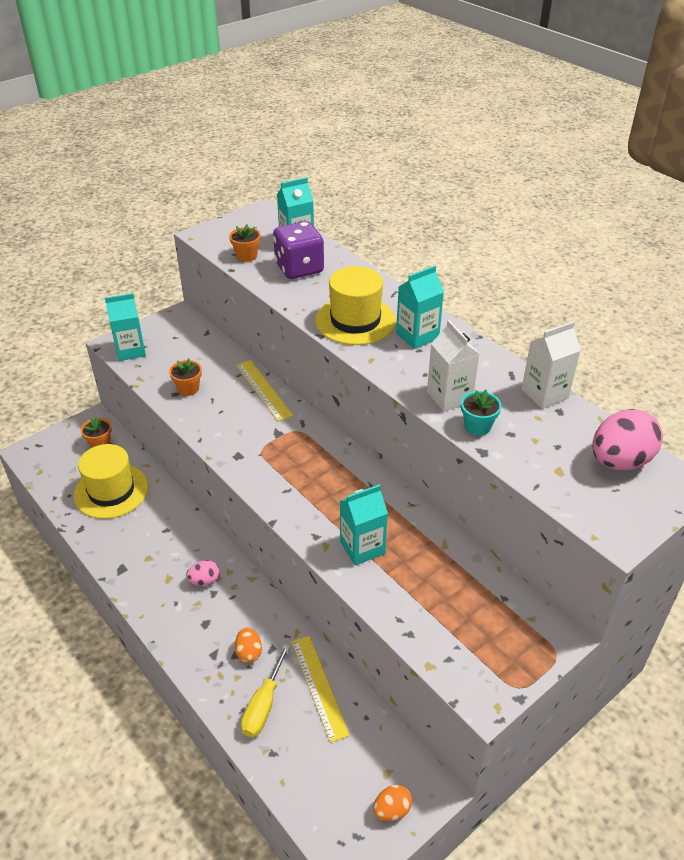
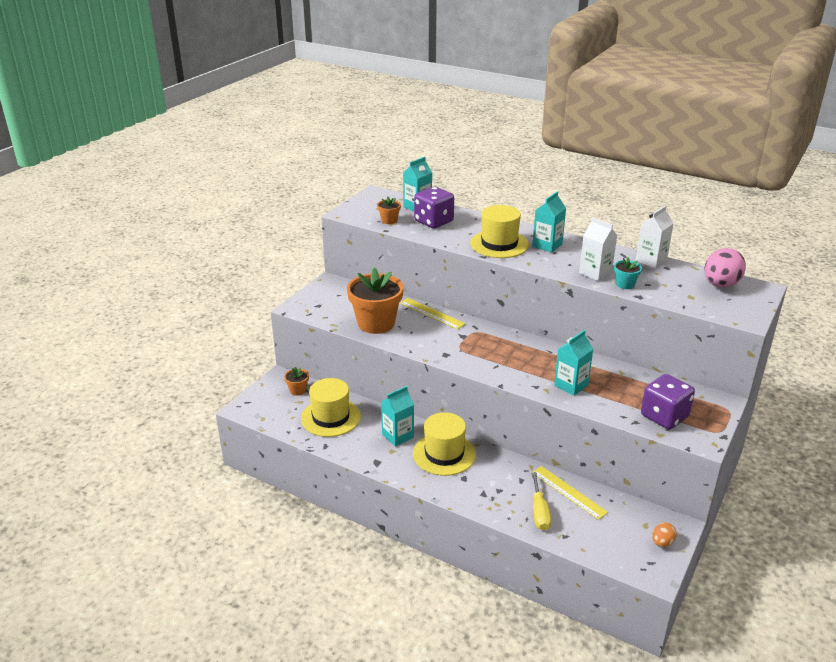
camera: 20 degrees left, 10 degrees down
turquoise carton [105,293,146,361] -> turquoise carton moved to [381,386,414,446]
orange flower pot [169,359,202,396] -> orange flower pot [347,267,404,334], size x2.23
pink egg [186,560,220,586] -> yellow hat [413,412,476,476]
orange egg [235,628,262,663] -> none
none -> purple dice [641,374,695,429]

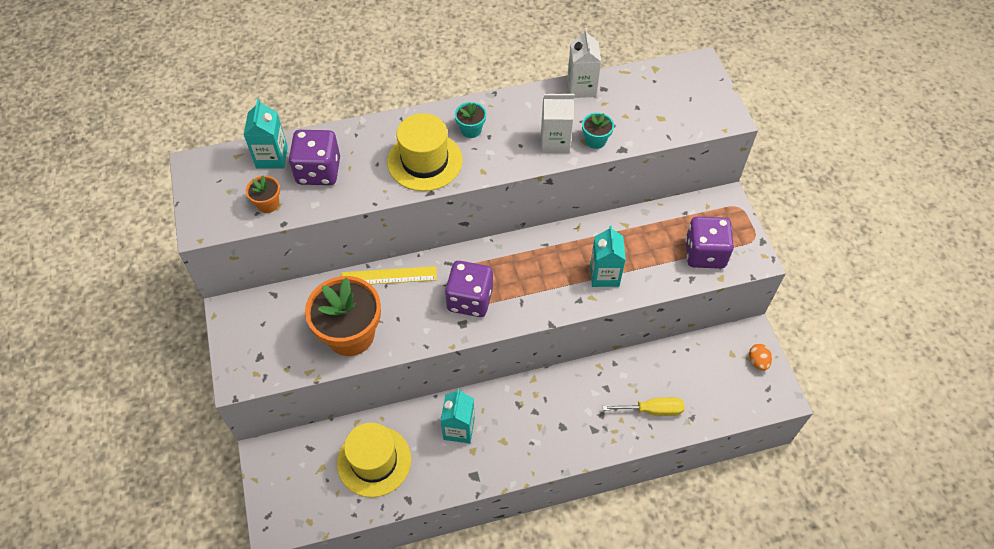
camera: 45 degrees left, 25 degrees up
orange flower pot [284,367,309,396] -> none
yellow hat [413,412,476,476] -> none
yellow screwdriver [531,472,551,531] -> yellow screwdriver turned 45 degrees counterclockwise [603,397,684,416]
turquoise carton [532,191,566,253] -> turquoise flower pot [455,102,486,138]
yellow ruler [533,466,608,520] -> none
pink egg [704,248,746,288] -> none
none -> purple dice [445,261,493,317]

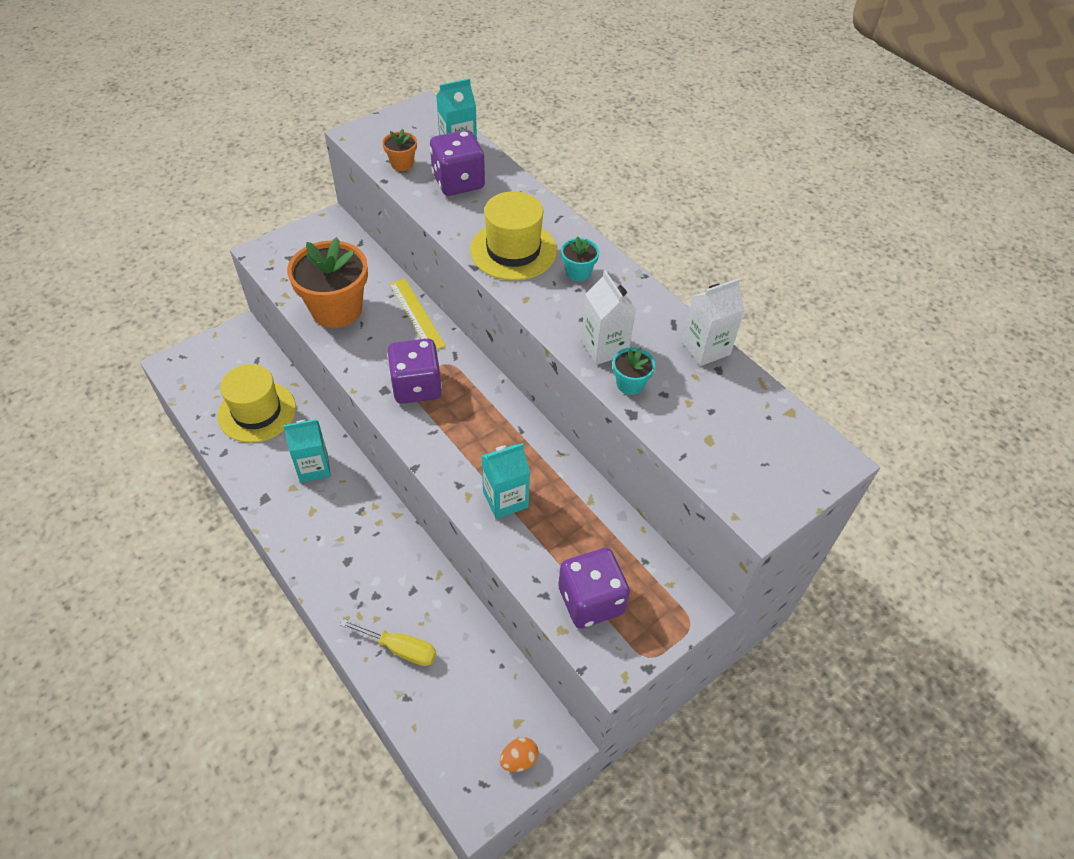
camera: 65 degrees right, 5 degrees down
yellow screwdriver [603,397,684,416] -> yellow screwdriver turned 45 degrees counterclockwise [340,619,437,666]

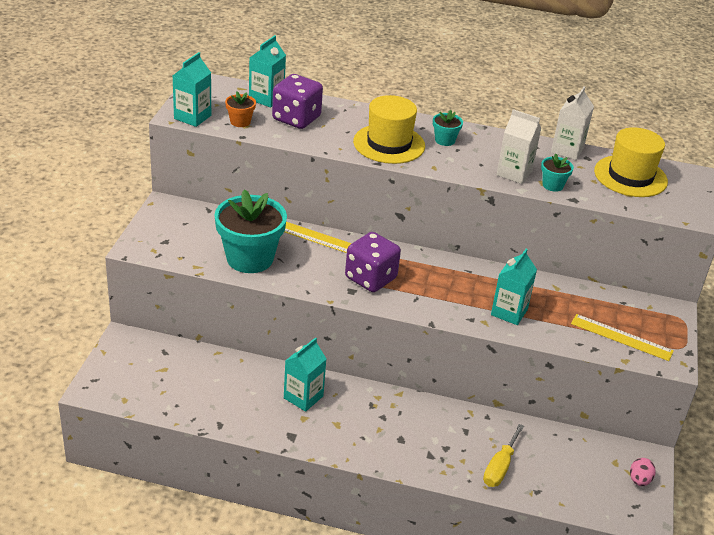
camera: 40 degrees left, 15 degrees down
yellow hat [218,364,296,443] -> yellow hat moved to [594,127,668,197]
orange flower pot [287,237,368,328] -> turquoise flower pot [214,189,287,273]
yellow screwdriver [340,619,437,666] -> yellow screwdriver turned 135 degrees clockwise [483,424,524,487]
orange egg [500,737,539,772] -> pink egg [630,458,656,486]
purple dice [558,548,630,628] -> yellow ruler [571,314,674,361]
none -> turquoise carton [173,52,211,127]

